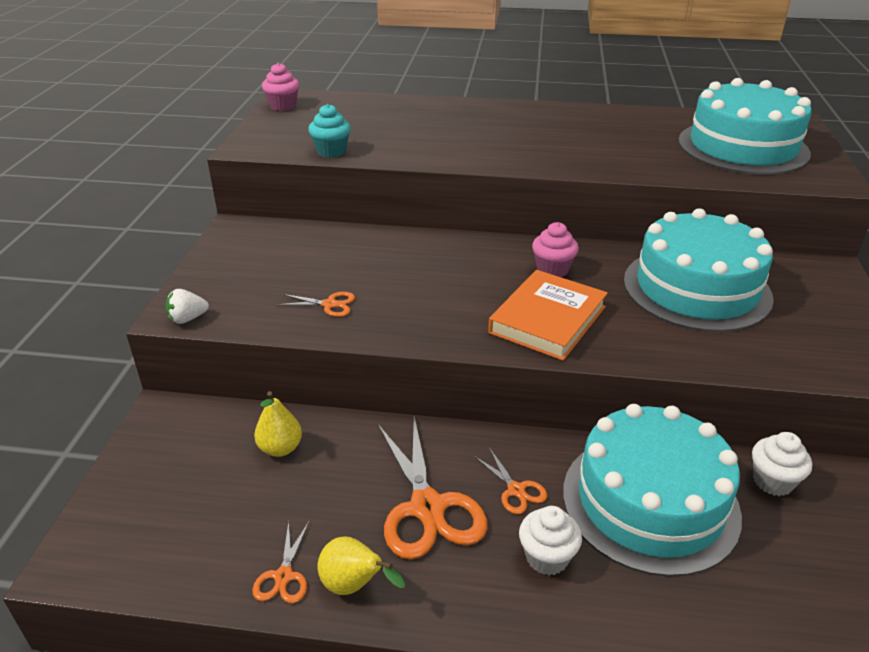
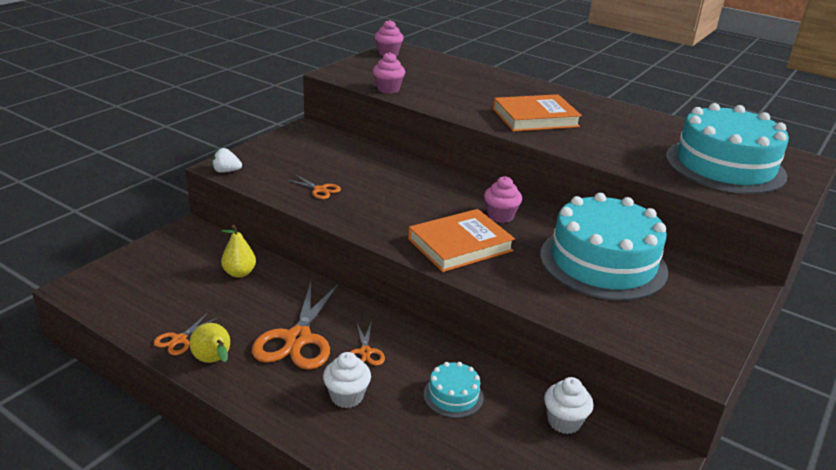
camera: 25 degrees right, 5 degrees down
turquoise cupcake [308,104,351,158] -> pink cupcake [373,52,405,94]
turquoise cake [563,404,742,577] -> turquoise cake [424,362,484,418], size x0.42
none -> orange book [493,94,582,132]

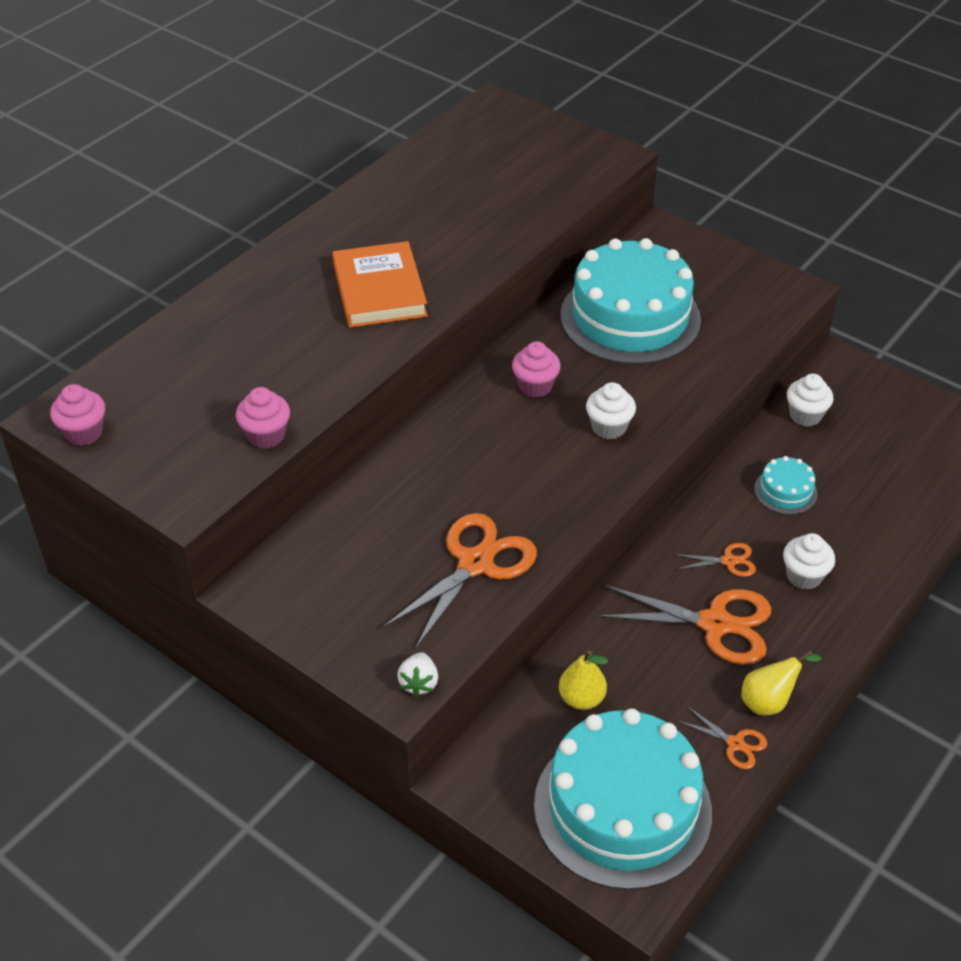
camera: 85 degrees left, 15 degrees up
orange scissors [286,174,341,199] -> orange scissors [383,513,537,650], size x2.07
orange book [408,209,515,272] -> white cupcake [586,382,636,439]
turquoise cake [666,103,789,194] -> turquoise cake moved to [534,708,712,890]

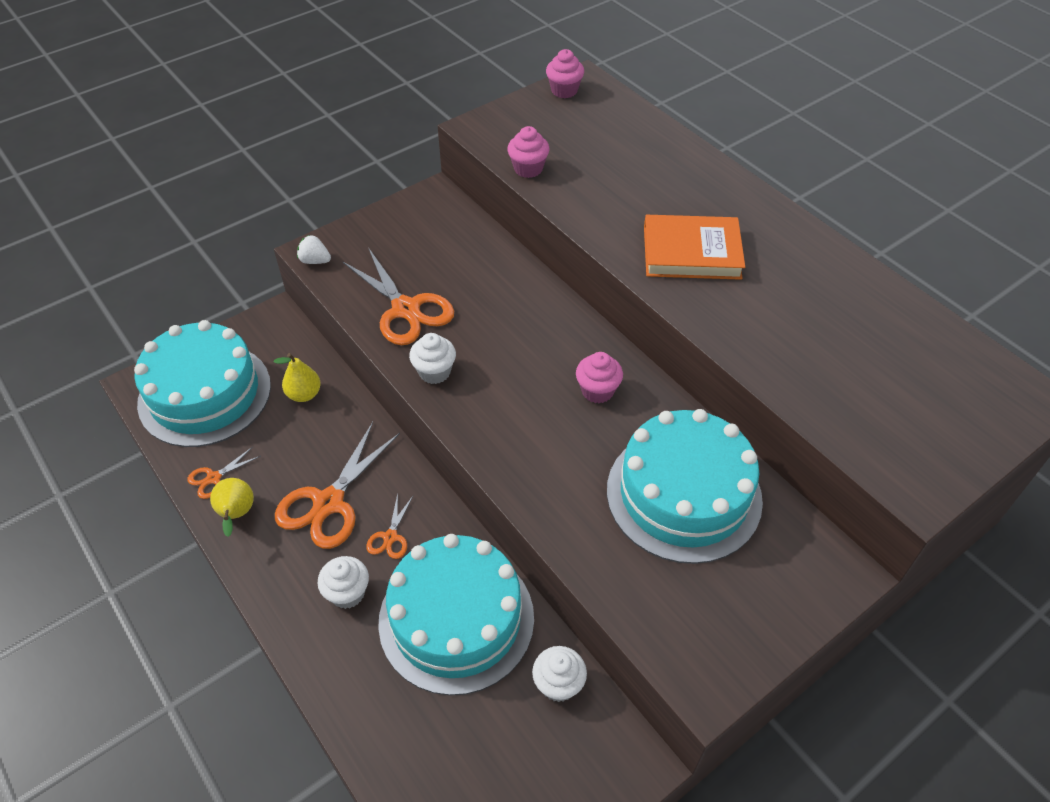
camera: 105 degrees right, 5 degrees up
white cupcake [586,382,636,439] -> white cupcake moved to [409,333,456,384]
turquoise cake [754,456,817,515] -> turquoise cake [378,534,534,695], size x2.36

